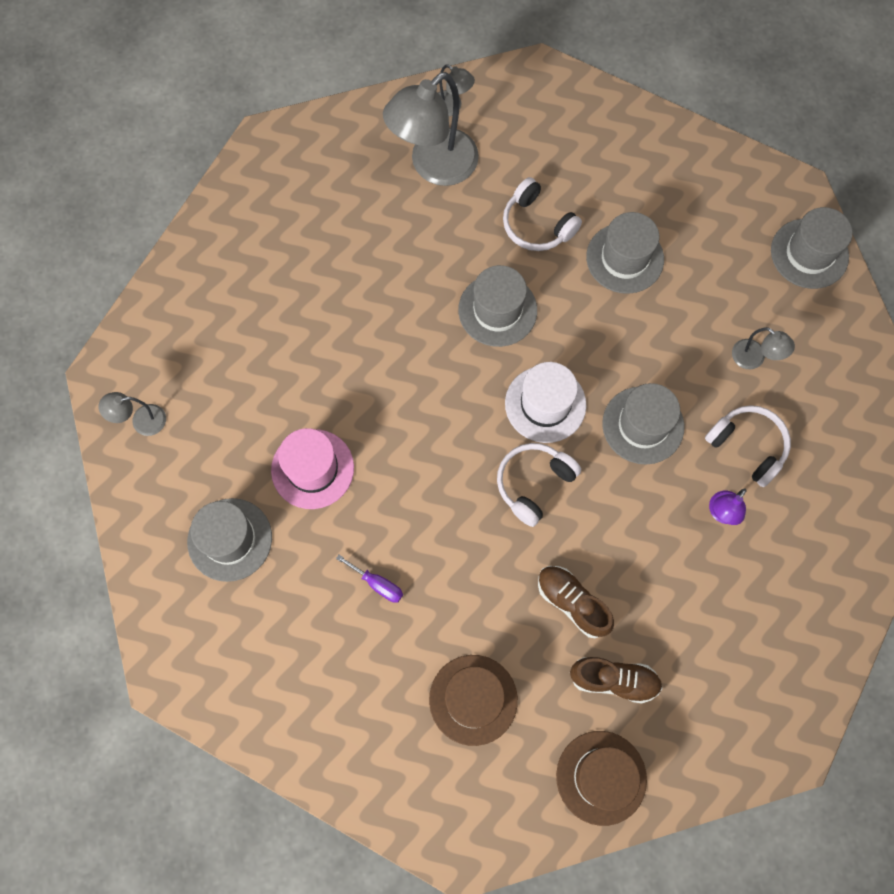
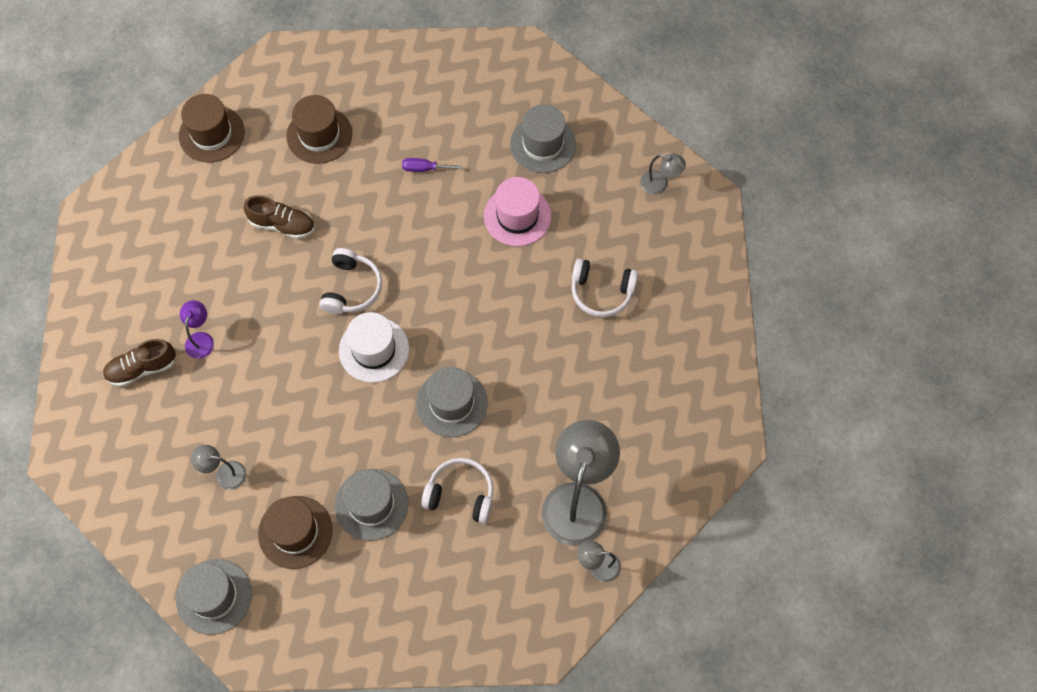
camera: 150 degrees right, 5 degrees down
grey lamp [99,392,166,436] -> grey lamp turned 60 degrees clockwise [640,153,686,195]
brown shoe [570,657,663,704] -> brown shoe moved to [103,339,176,387]
grey hat [602,383,684,465] -> none
white headphones [705,405,791,487] -> white headphones moved to [572,258,638,317]
none -> brown hat [258,496,333,569]

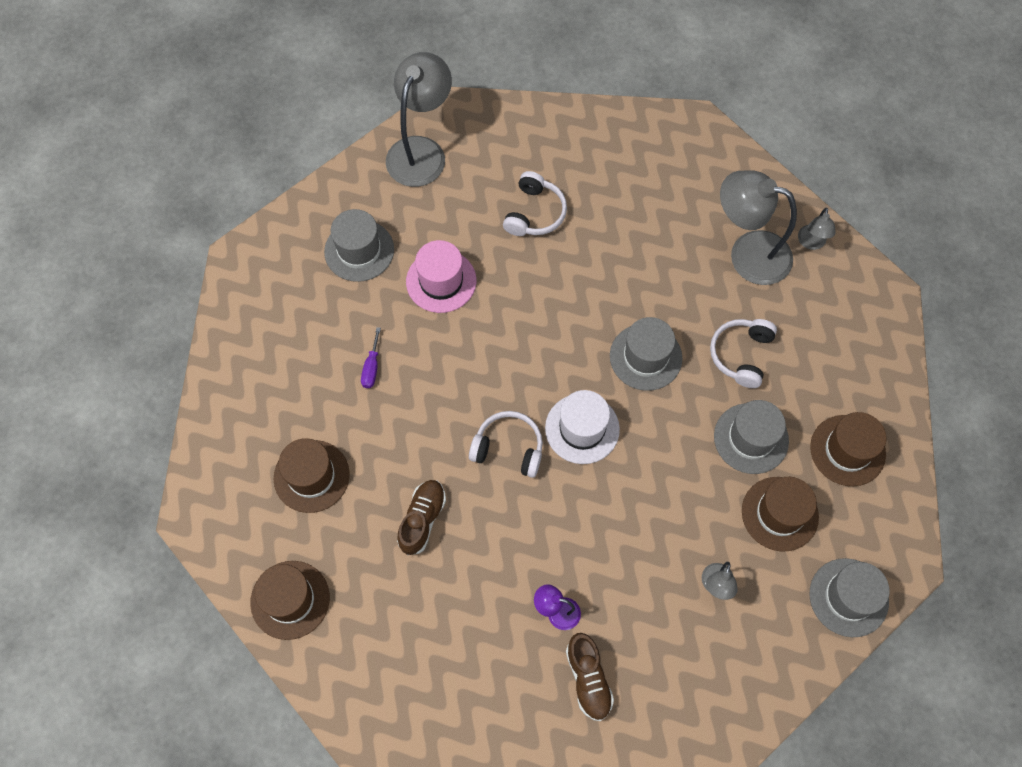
camera: 85 degrees left, 0 degrees up
grey lamp [640,153,686,195] -> grey lamp [386,52,452,187], size x2.14
none -> brown hat [810,412,886,486]

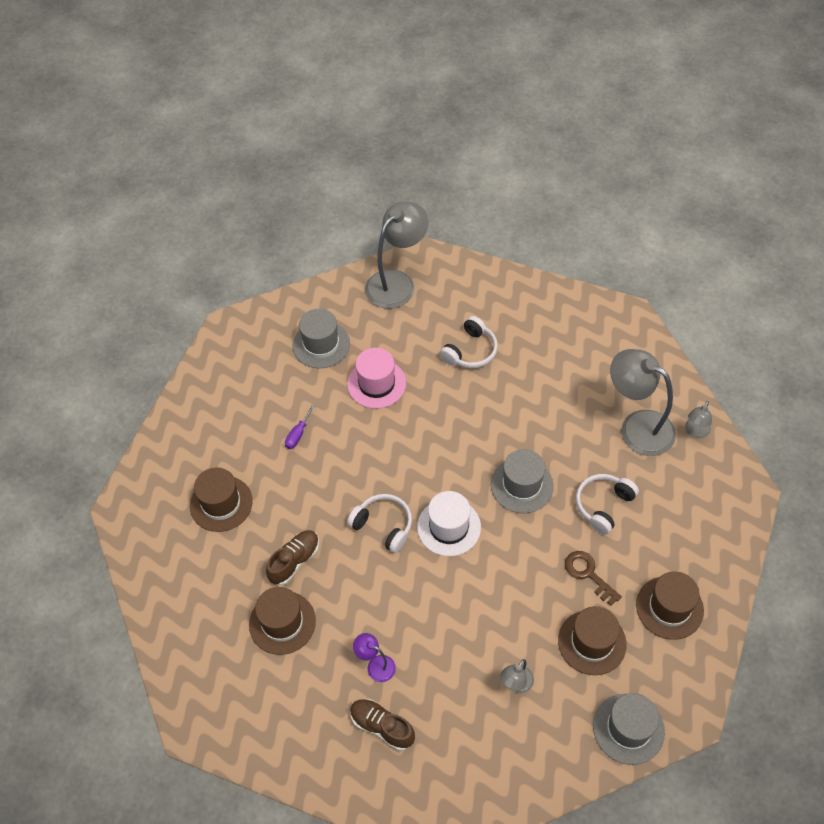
camera: 20 degrees right, 10 degrees down
brown hat [250,561,330,640] -> brown hat moved to [249,587,316,655]
brown shoe [566,633,614,721] -> brown shoe turned 120 degrees clockwise [350,699,415,751]
grey hat [714,400,789,474] -> brown key [565,551,622,606]

